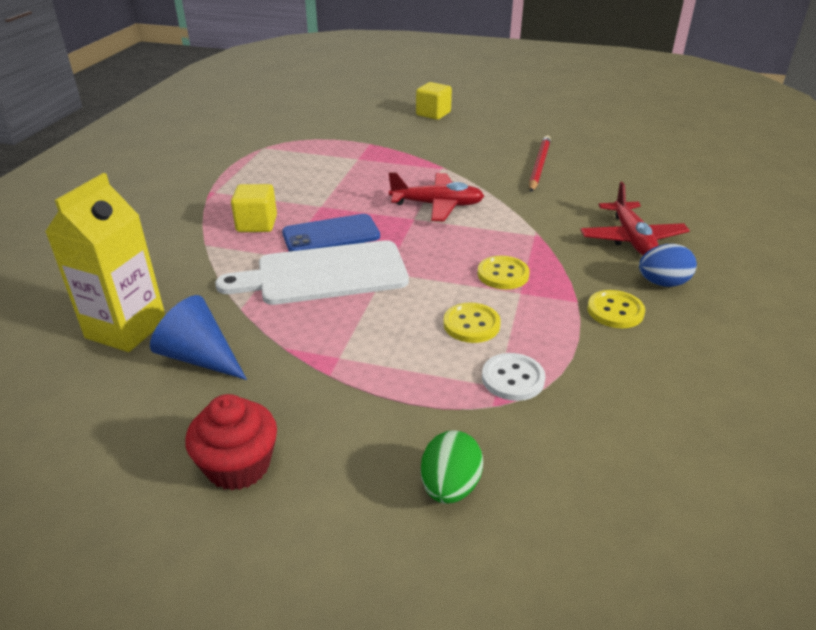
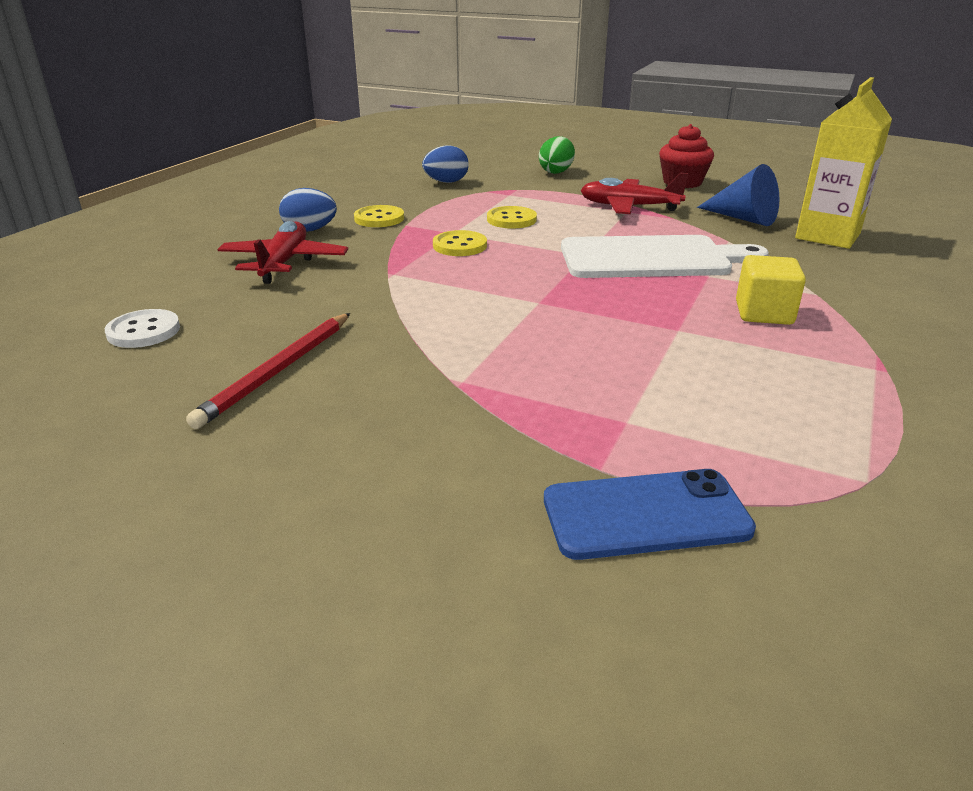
camera: 170 degrees left, 5 degrees down
blue phone [282,214,380,252] -> blue phone moved to [544,469,756,560]
red plane [389,172,484,221] -> red plane moved to [580,173,689,214]
yellow cube [416,82,452,120] -> none
white button [482,353,545,401] -> white button moved to [105,309,180,348]
none -> blue egg [422,146,469,183]

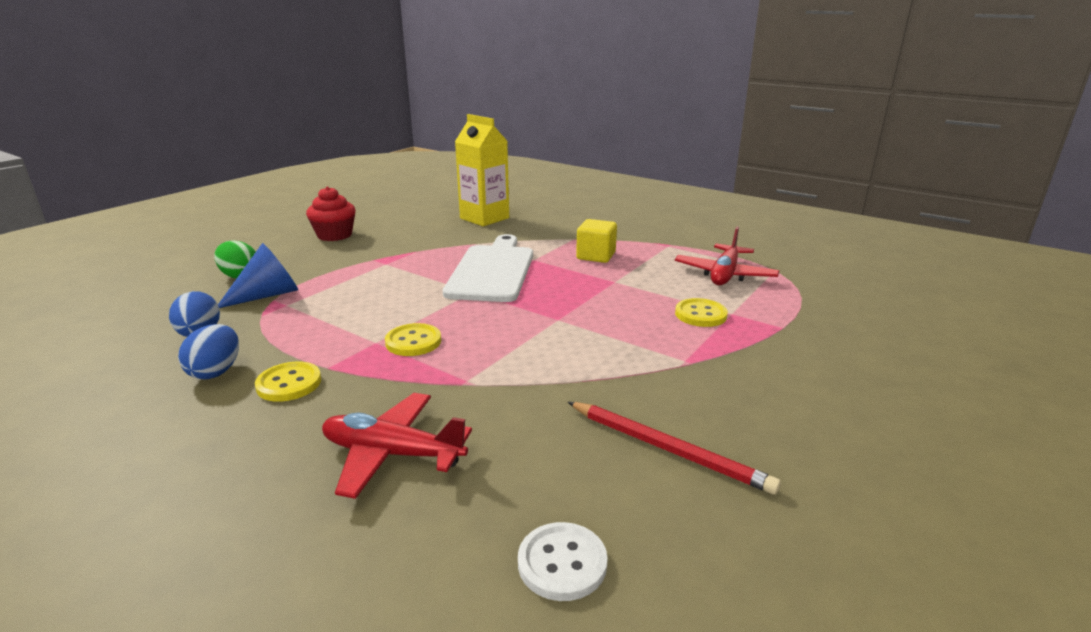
camera: 80 degrees left, 5 degrees down
blue egg [279,188,337,232] -> blue egg moved to [178,324,239,379]
yellow button [487,206,537,229] -> yellow button moved to [675,298,728,327]
blue phone [544,469,756,560] -> none
red plane [580,173,689,214] -> red plane moved to [675,227,779,285]
blue cone [697,164,780,226] -> blue cone moved to [218,243,298,308]

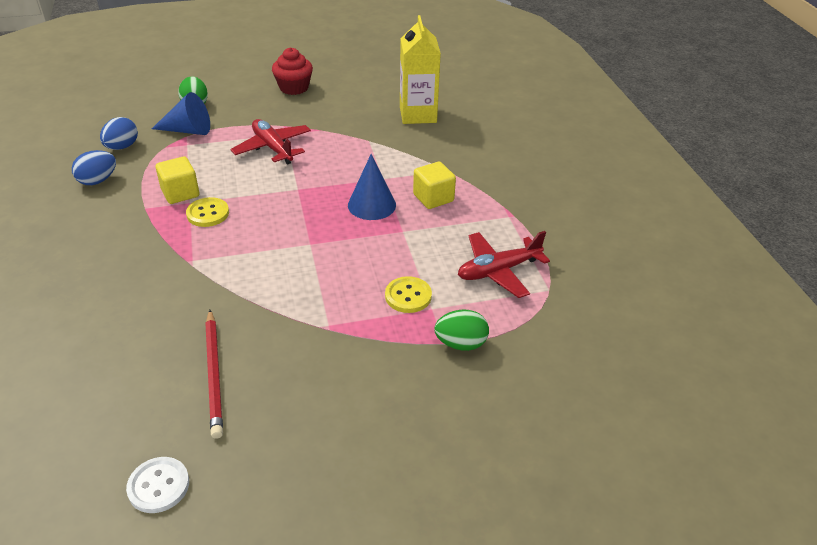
camera: 40 degrees right, 15 degrees up
yellow button [255,361,321,402] -> none
red plane [322,393,472,499] -> red plane moved to [231,119,311,165]
white cutting board [443,234,533,302] -> none
white button [518,522,608,601] -> white button moved to [126,457,189,513]
none -> yellow cube [156,156,199,204]
none -> blue cone [348,154,396,220]
none -> green egg [434,309,489,351]

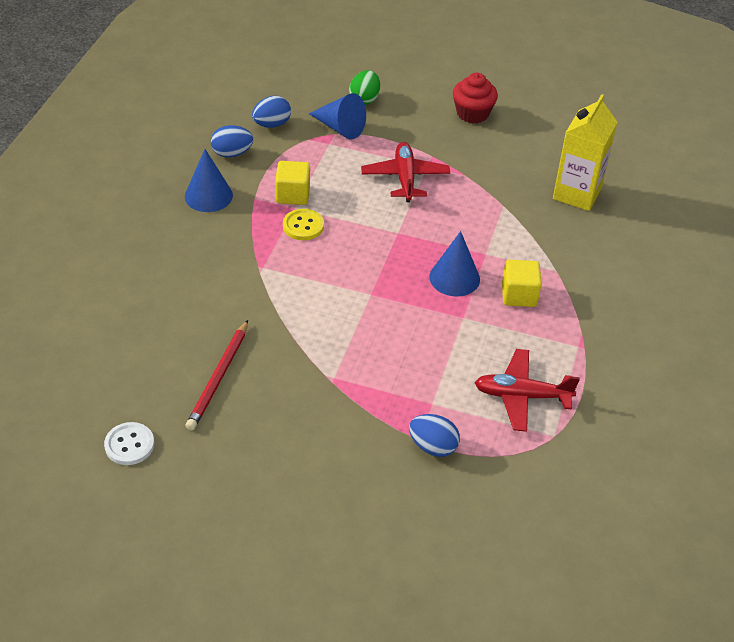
camera: 30 degrees right, 5 degrees up
yellow button [385,276,432,313] -> none
green egg [434,309,489,351] -> blue egg [409,414,460,457]
none -> blue cone [185,149,233,212]

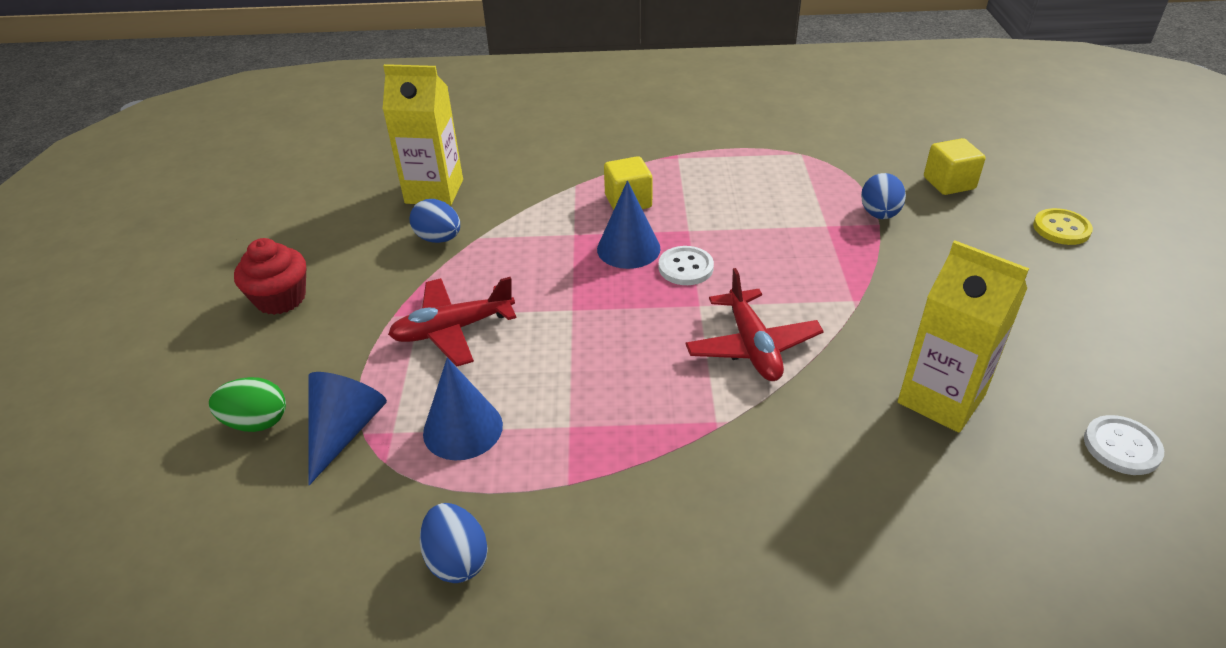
camera: 105 degrees left, 5 degrees down
blue cone [185,149,233,212] -> blue cone moved to [423,358,503,460]
red pencil [186,320,248,430] -> yellow carton [898,241,1029,433]
blue egg [252,96,291,128] -> blue egg moved to [410,199,460,243]
yellow cube [275,161,310,205] -> yellow cube moved to [924,138,985,195]
yellow button [283,209,324,240] -> yellow button moved to [1033,208,1093,245]
red plane [475,349,580,432] -> red plane moved to [685,268,824,381]
none -> white button [658,246,714,285]

